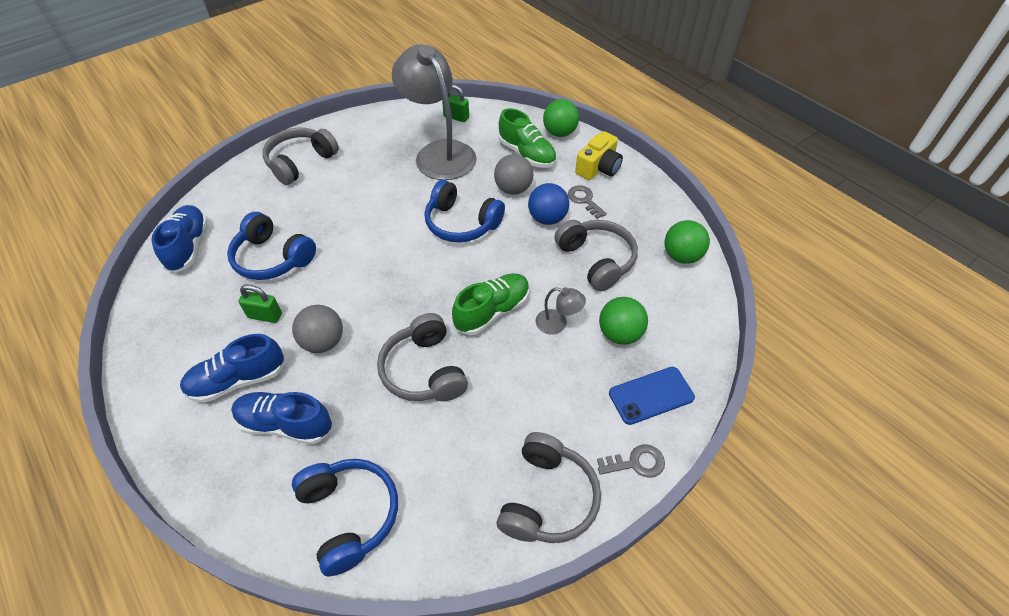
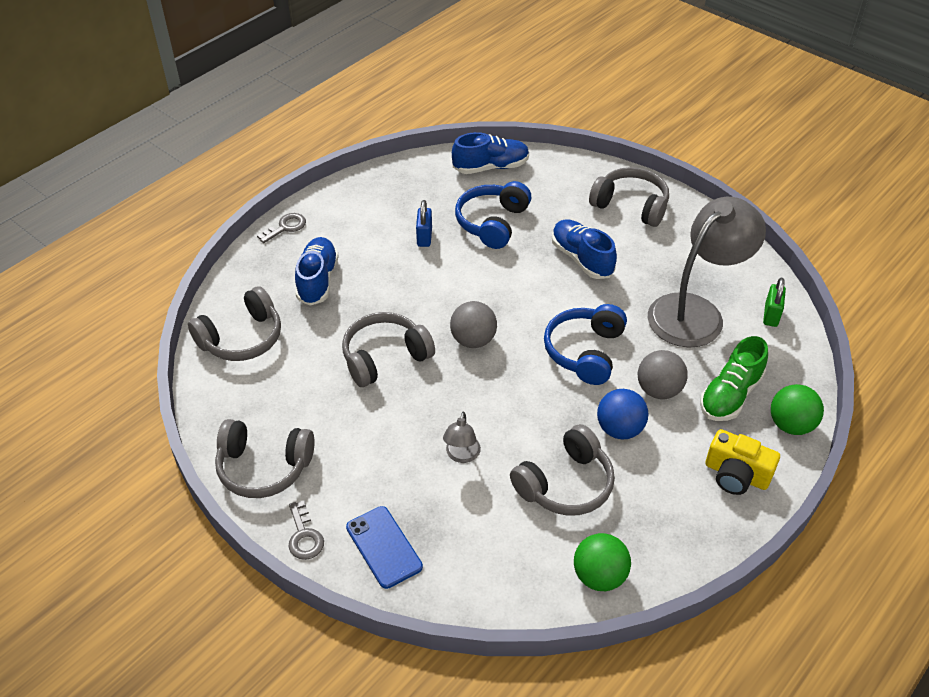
camera: 80 degrees right, 5 degrees down
blue shoe [180,334,285,403] -> blue shoe moved to [552,219,617,279]
green padlock [238,284,282,323] -> blue padlock [416,200,432,247]
grey ball [292,305,343,353] -> grey ball moved to [450,301,497,348]
blue headphones [292,459,398,576] -> grey headphones [188,286,281,361]
green shoe [452,273,530,335] -> none
grey key [568,185,607,219] -> grey key moved to [257,213,306,243]
green ball [599,297,648,345] -> none

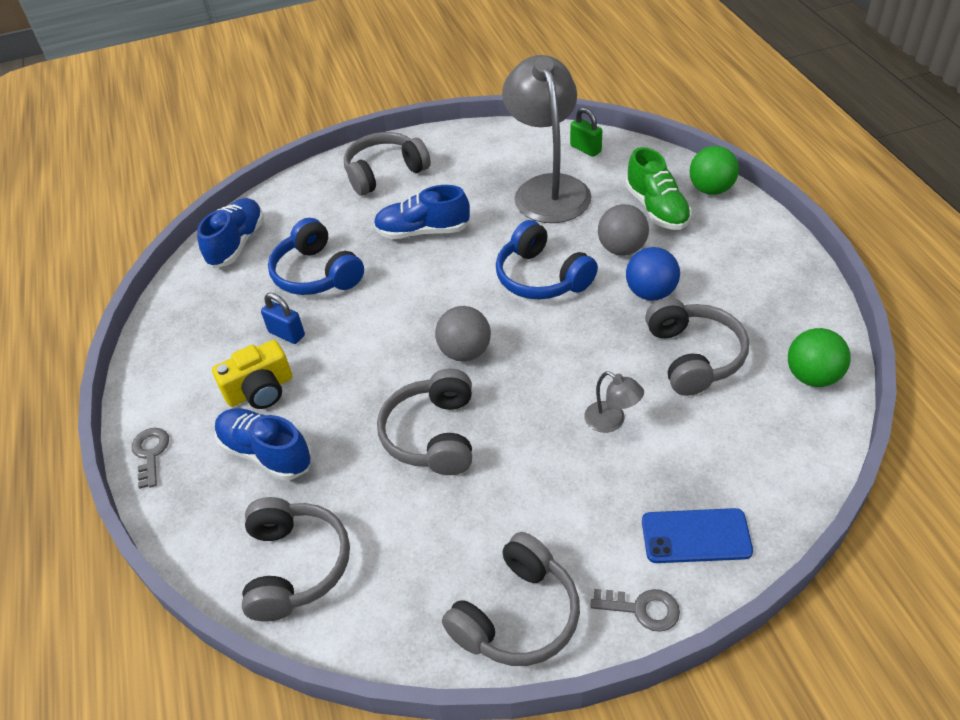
camera: 55 degrees left, 0 degrees up
yellow camera [706,429,780,495] -> yellow camera moved to [212,340,292,409]

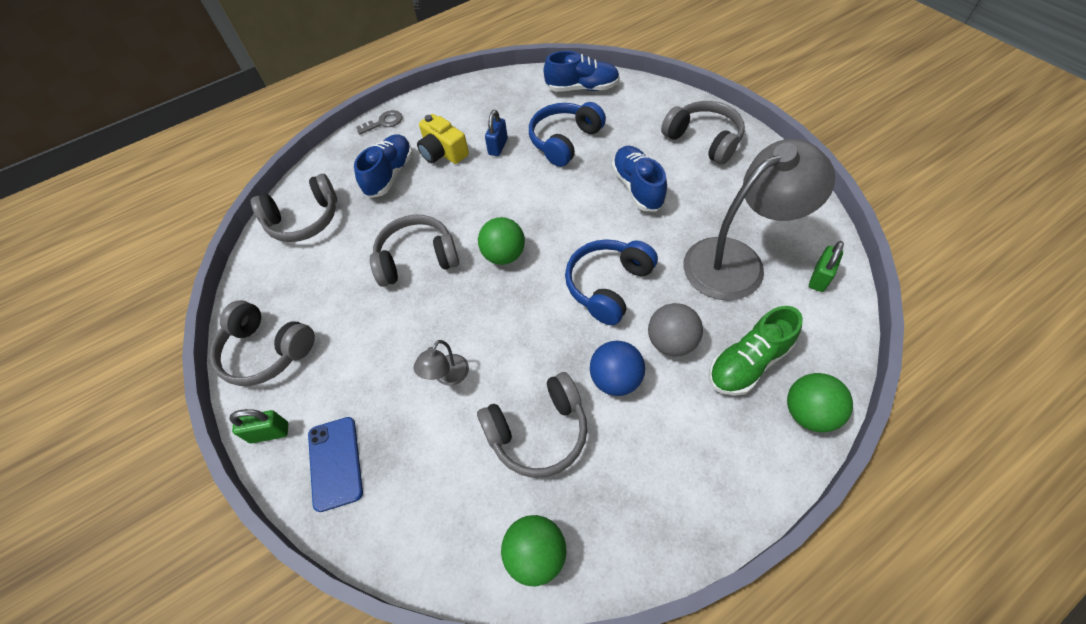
camera: 75 degrees right, 10 degrees up
grey ball [435,306,491,362] -> green ball [478,217,525,265]
grey key [590,589,680,632] -> green padlock [229,409,288,443]

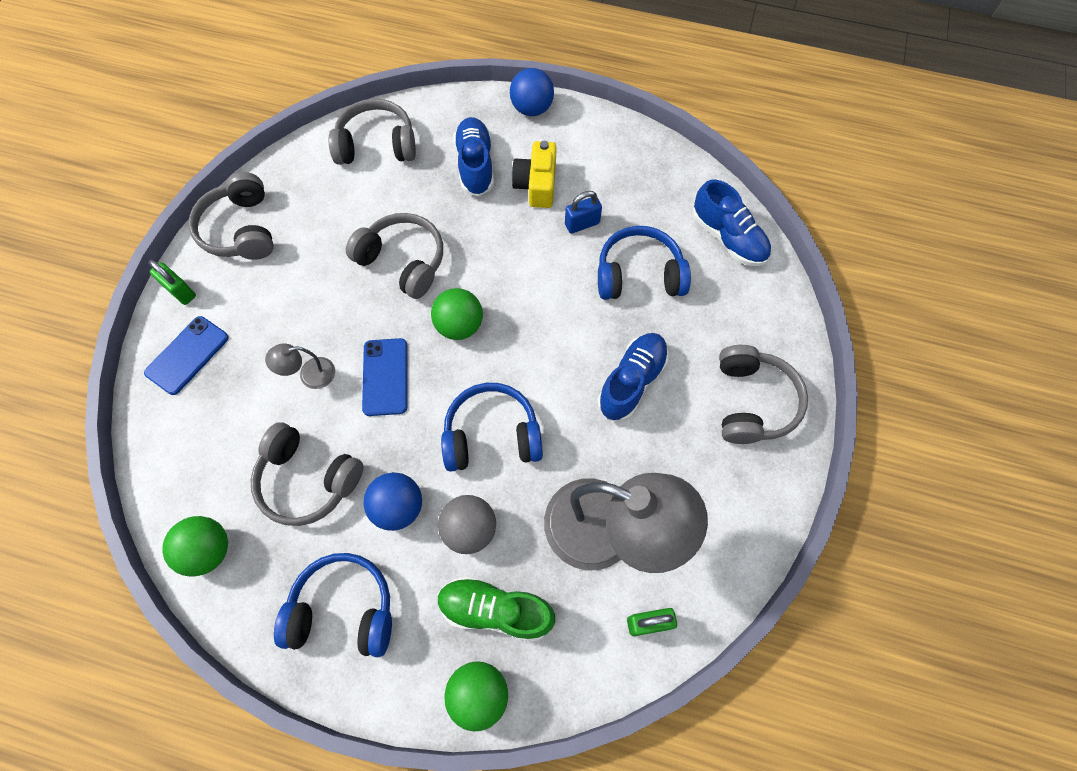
camera: 45 degrees right, 10 degrees up
grey headphones [251,174,337,242] -> grey headphones turned 150 degrees clockwise [329,99,416,165]
blue shoe [354,134,413,198] -> blue shoe turned 75 degrees counterclockwise [453,117,494,196]
grey key [356,110,403,135] -> blue ball [510,68,554,116]
none -> blue headphones [274,553,392,657]
none -> blue phone [362,338,407,416]

